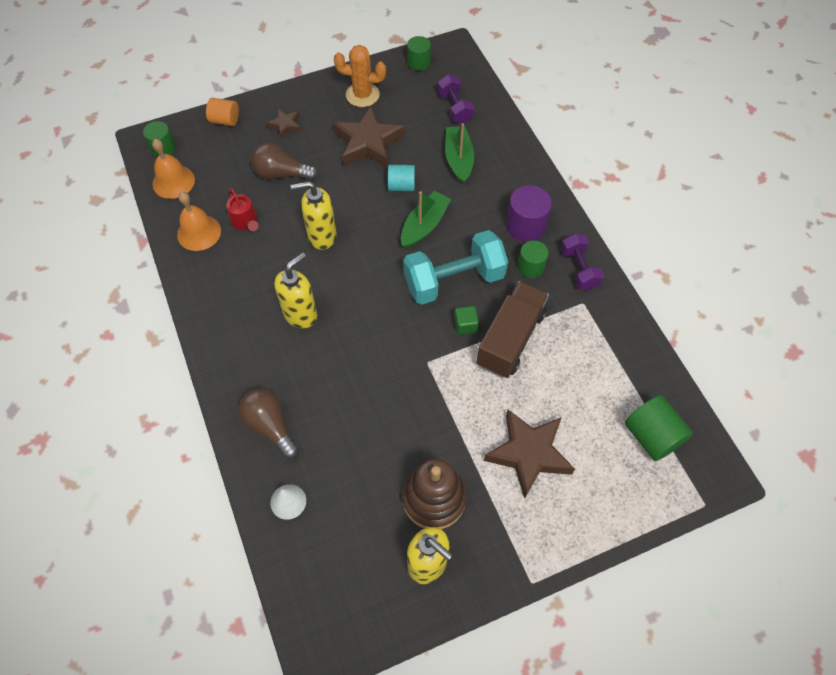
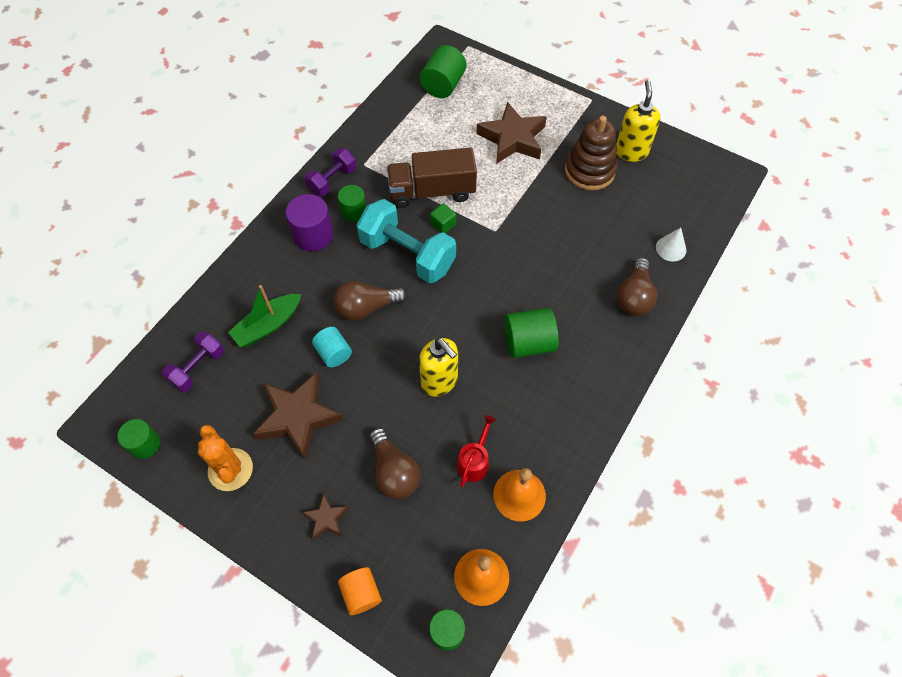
camera: 125 degrees left, 0 degrees up
yellow soap dispenser [274,252,317,328] -> green cylinder [504,308,559,358]
green boat [401,191,451,249] -> brown light bulb [334,281,407,321]

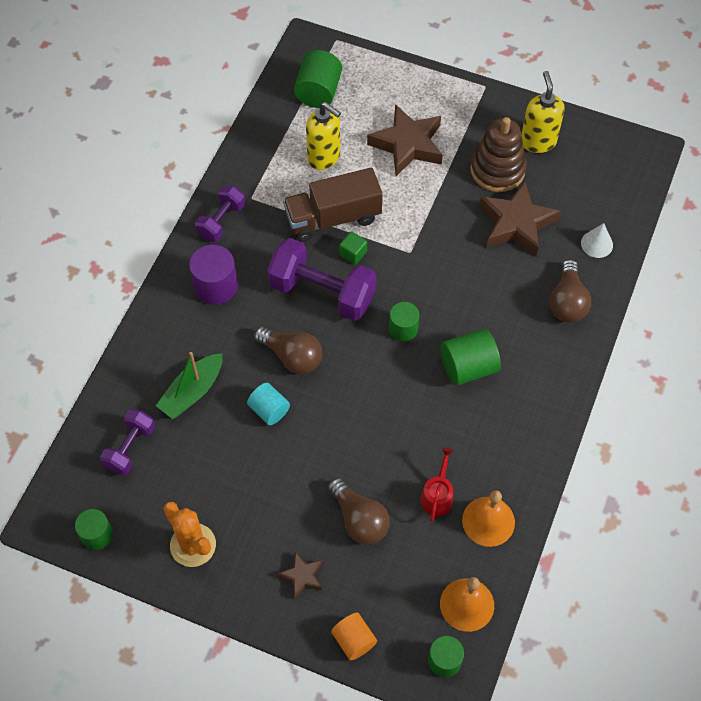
camera: 10 degrees left, 0 degrees up
brown star [253,372,343,459] -> brown star moved to [479,181,561,256]
brown light bulb [334,281,407,321] -> brown light bulb turned 120 degrees counterclockwise [254,326,322,374]
green cylinder [338,185,366,222] -> green cylinder moved to [389,302,420,341]
turquoise dumbbell [356,199,456,284] -> purple dumbbell [267,238,377,321]
yellow soap dispenser [419,338,458,397] -> yellow soap dispenser moved to [306,102,341,170]

